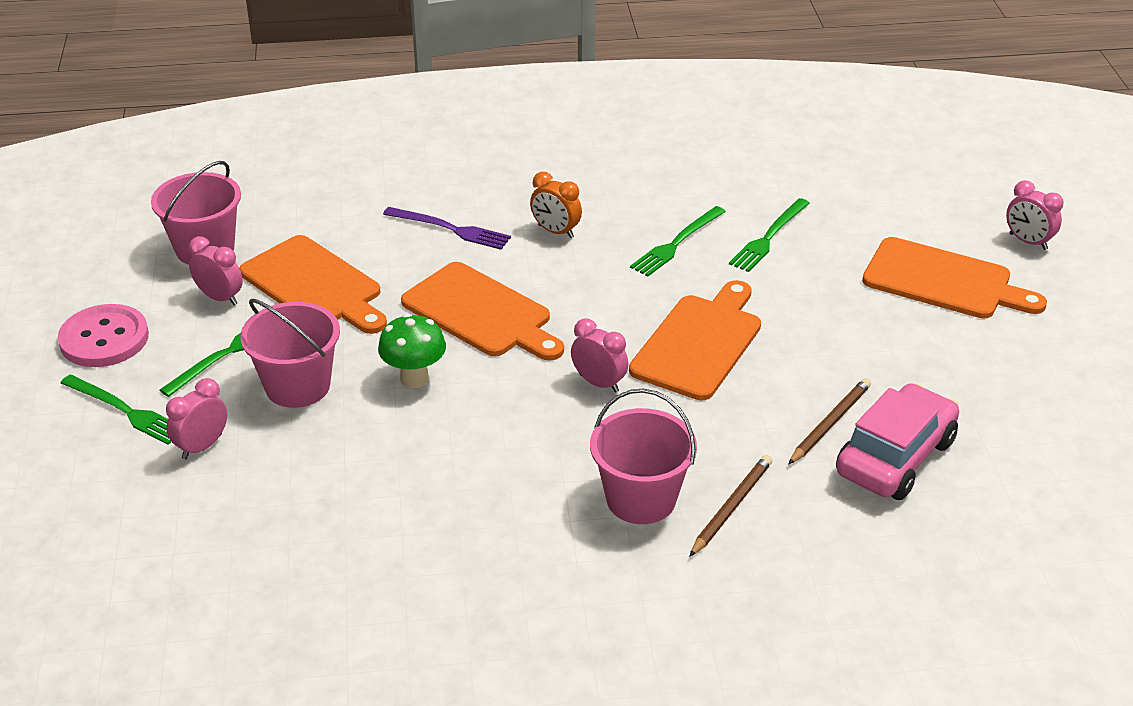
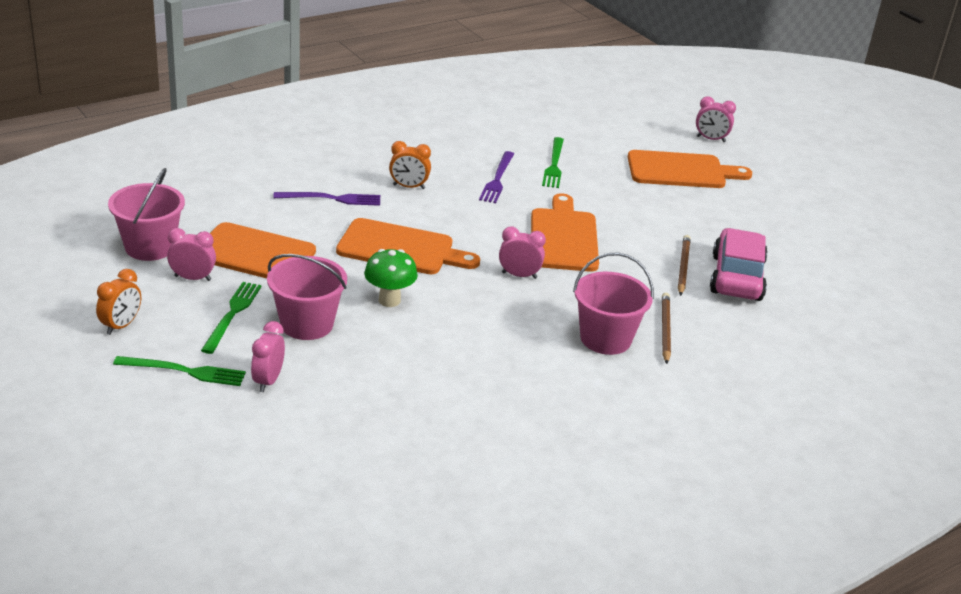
camera: 30 degrees left, 5 degrees down
pink button [58,304,149,367] -> orange clock [96,269,141,335]
green fork [630,206,726,276] -> purple fork [479,151,514,203]

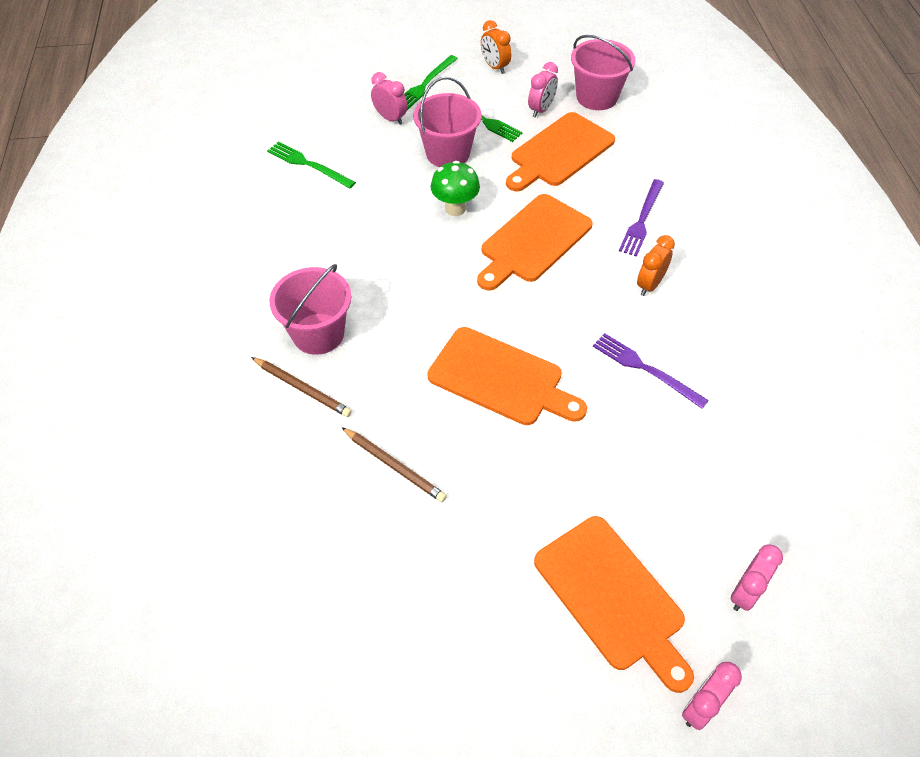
camera: 120 degrees right, 20 degrees up
pink clock [499,227,546,279] -> pink clock moved to [730,544,783,611]
green fork [542,137,564,188] -> green fork moved to [267,142,356,189]
orange cutting board [628,150,752,188] -> orange cutting board turned 60 degrees counterclockwise [534,516,694,693]
pink car [710,228,768,301] -> none

